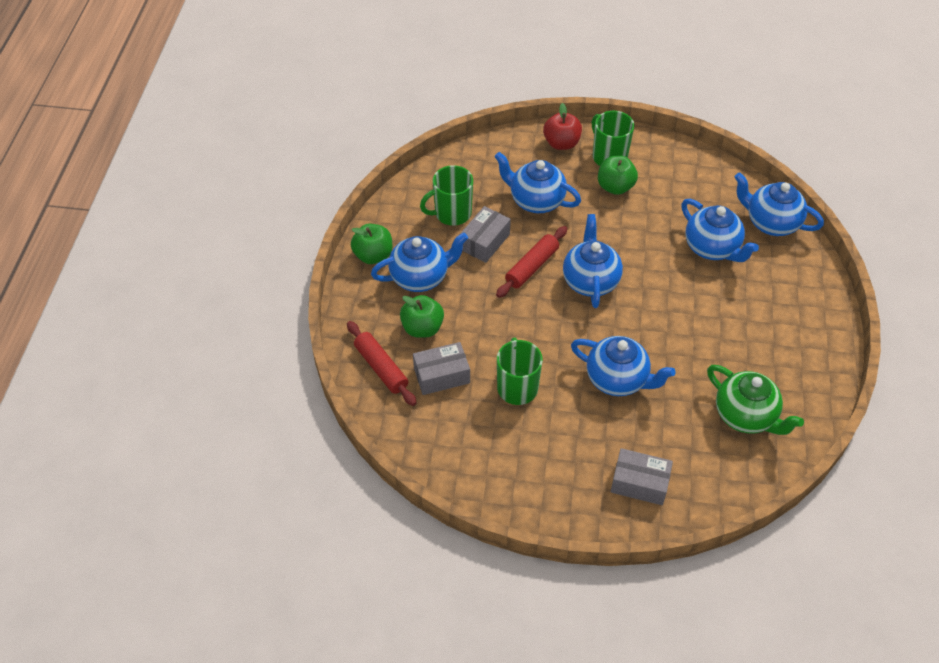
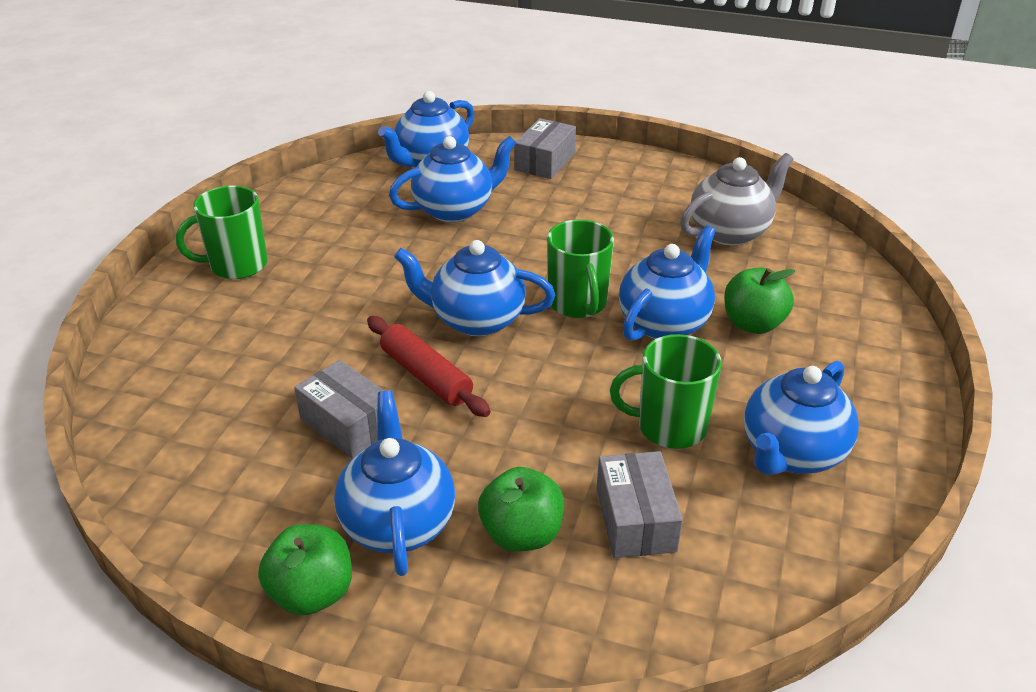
camera: 80 degrees left, 15 degrees down
red rolling pin [347,321,416,406] -> none
green mug [420,165,473,226] -> green mug moved to [547,220,614,318]
blue teapot [495,152,581,213] -> blue teapot moved to [744,361,859,476]
red apple [543,103,582,150] -> none
green apple [598,156,638,195] -> green apple moved to [724,268,795,334]
grey box [611,448,673,505] -> grey box moved to [514,118,576,179]
green teapot [707,365,804,435] -> grey teapot [680,153,794,246]

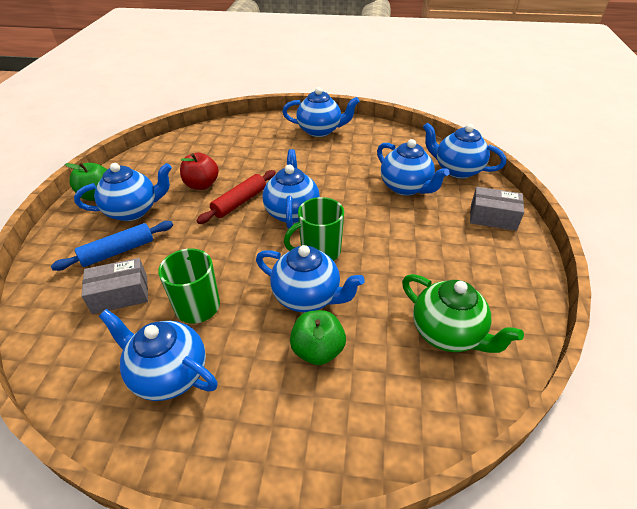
camera: 80 degrees right, 5 degrees up
green mug [176,186,268,279] -> blue teapot [282,87,360,137]
grey box [294,360,384,458] -> red apple [180,153,219,190]
green apple [478,467,564,552] -> blue rolling pin [51,221,173,271]
grey teapot [680,153,794,246] -> green teapot [402,274,524,353]

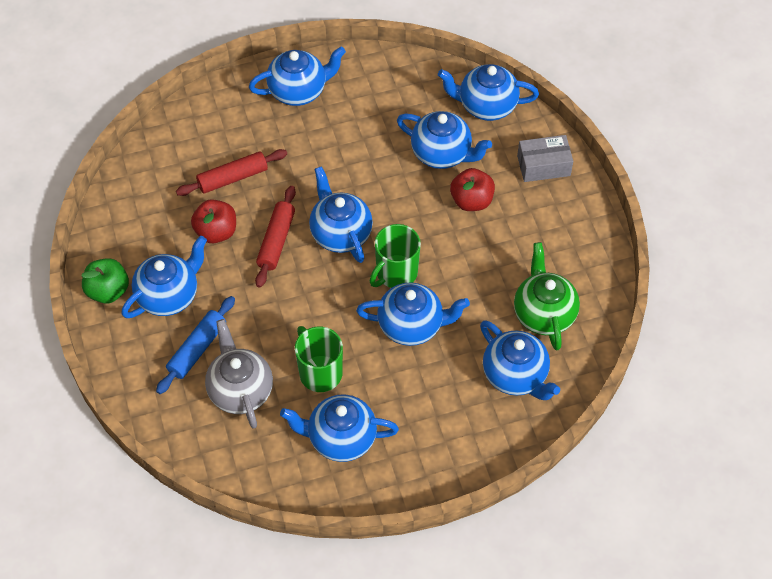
camera: 25 degrees left, 15 degrees up
grey box [81,258,148,314] -> grey teapot [205,319,273,429]
green apple [290,310,346,365] -> none
green teapot [402,274,524,353] -> green teapot turned 120 degrees counterclockwise [514,242,580,350]
none -> red rolling pin [176,149,287,196]
none -> red apple [450,168,495,211]
none -> blue teapot [480,320,560,400]

